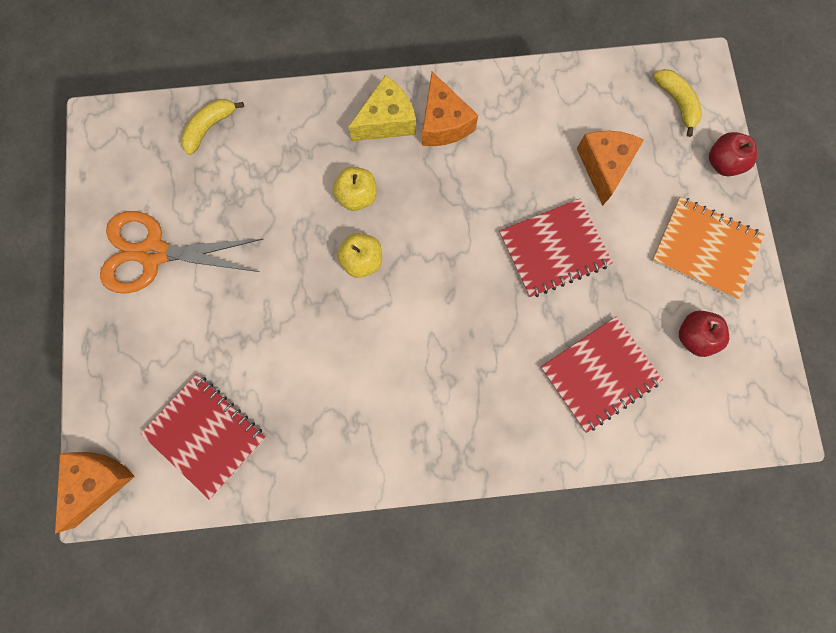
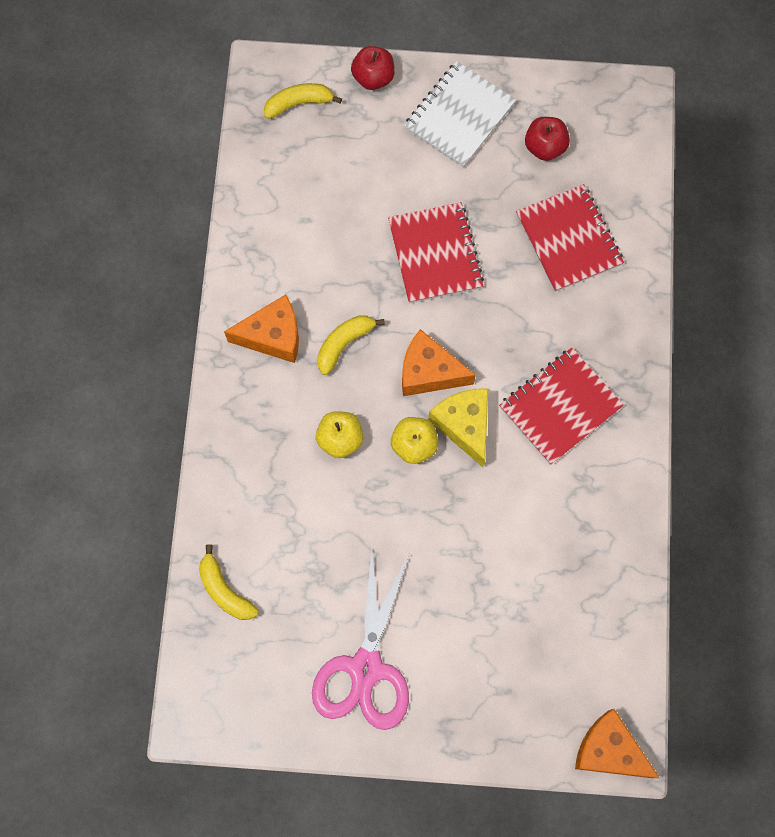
camera: 80 degrees left, 5 degrees down
orange scissors [100,211,263,294] -> pink scissors [312,549,410,730]
red notebook [141,374,266,500] -> red notebook moved to [499,348,624,465]
yellow cheese [349,75,416,141] -> yellow cheese moved to [428,388,488,467]
orange cheese [577,131,644,206] -> orange cheese moved to [402,329,476,396]
orange notebook [651,197,765,299] -> white notebook [404,61,516,167]
none -> yellow banana [317,315,385,375]

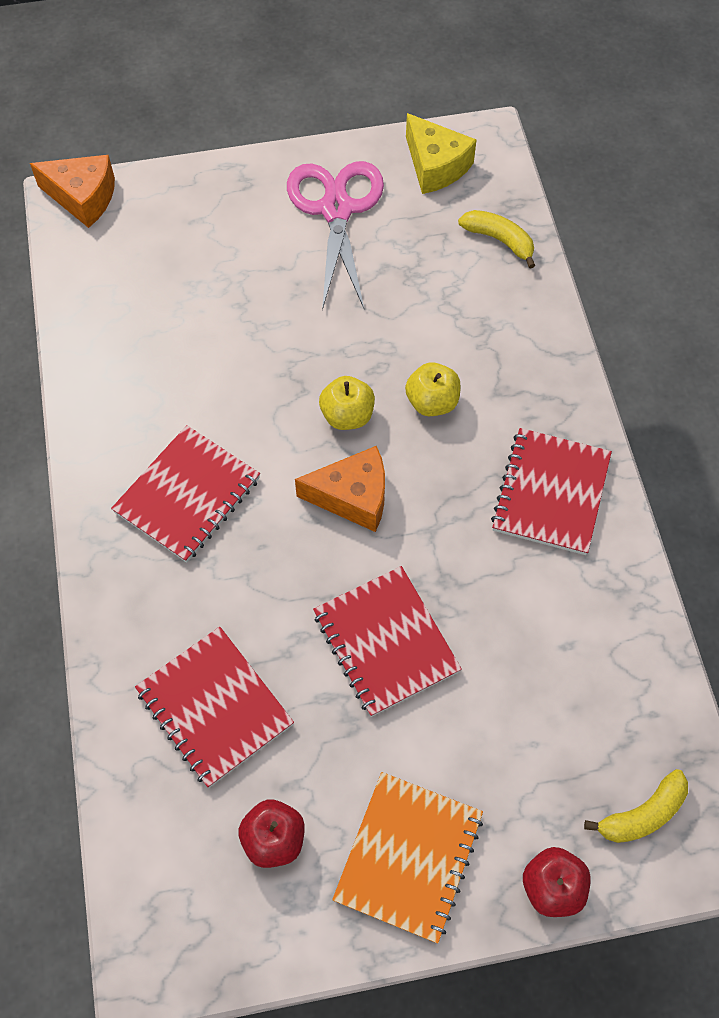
camera: 165 degrees right, 10 degrees down
orange cheese [224,294,299,363] -> red notebook [491,428,612,555]
yellow banana [317,315,385,375] -> none
white notebook [404,61,516,167] -> orange notebook [332,772,483,943]
yellow cheese [428,388,488,467] -> yellow cheese moved to [406,113,477,194]

